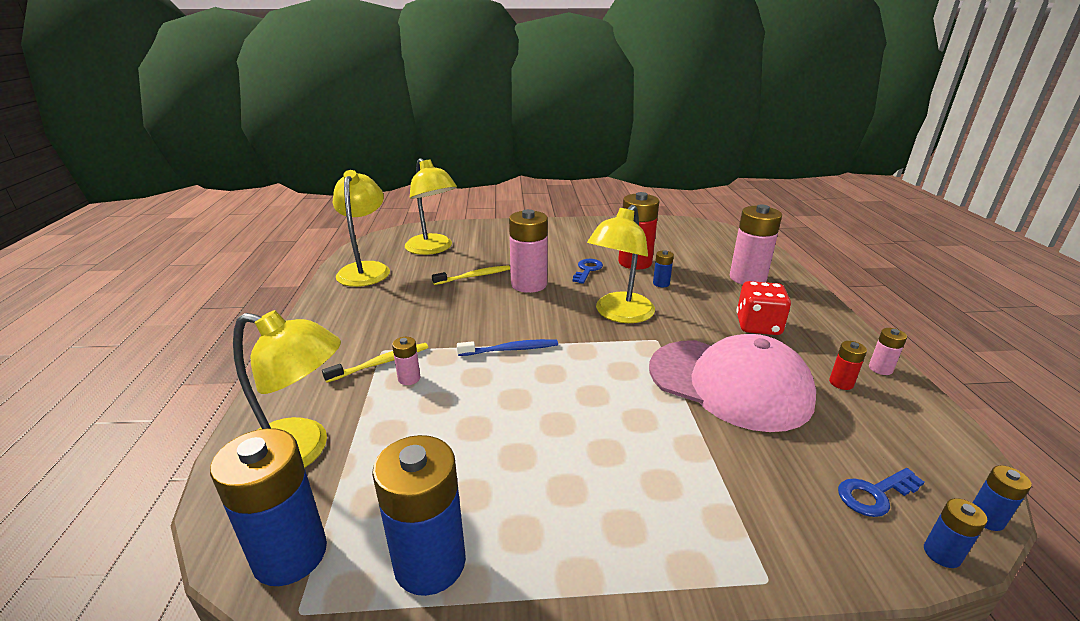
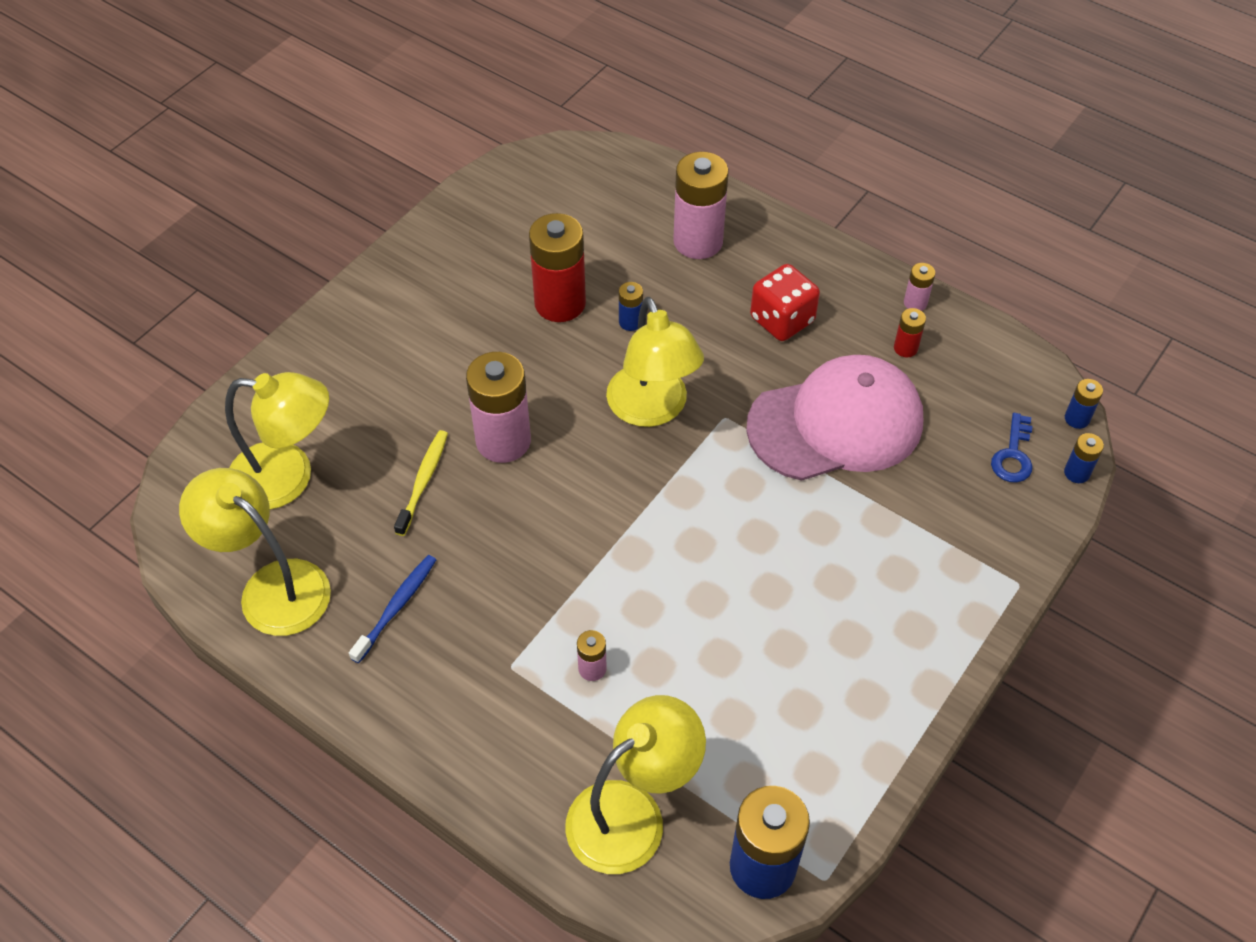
camera: 50 degrees left, 25 degrees up
yellow toothbrush [322,343,428,383] -> none
blue battery [372,435,466,596] -> none
blue toothbrush [457,339,558,356] -> blue toothbrush moved to [349,555,436,663]
blue key [572,259,603,284] -> none

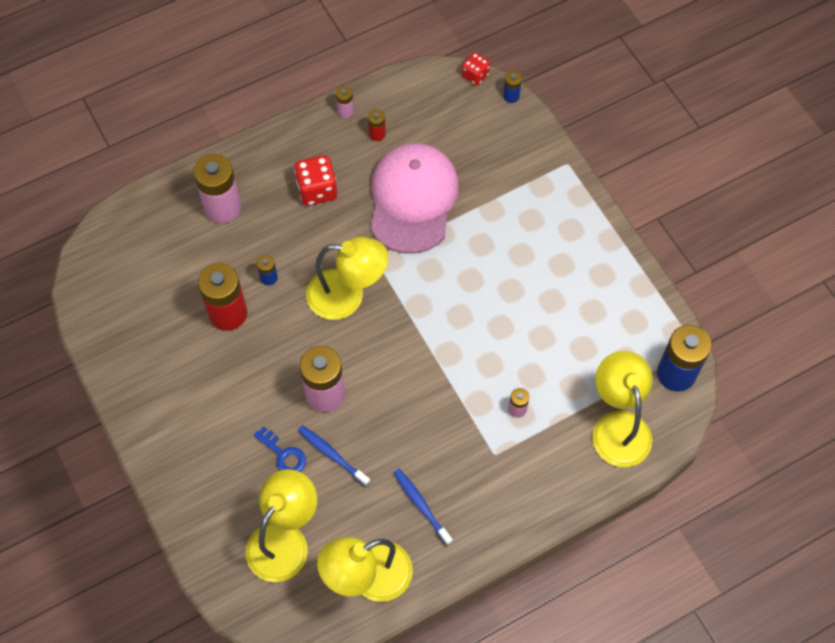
camera: 65 degrees left, 10 degrees up
yellow toothbrush [394,430,448,536] -> blue toothbrush [298,425,370,487]
blue key [991,413,1033,483] -> blue key moved to [254,426,306,472]
blue battery [1065,379,1103,429] -> red dice [462,52,490,85]

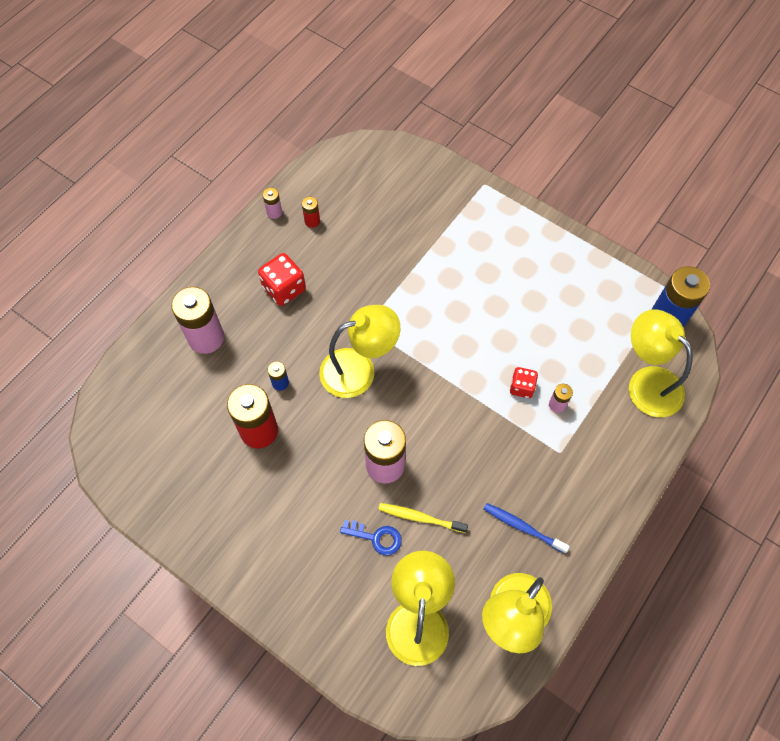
camera: 25 degrees left, 0 degrees up
blue toothbrush [298,425,370,487] -> yellow toothbrush [378,503,468,533]
pink cap [370,143,459,254] -> none
red dice [462,52,490,85] -> red dice moved to [510,367,538,398]
blue battery [503,71,522,103] -> none

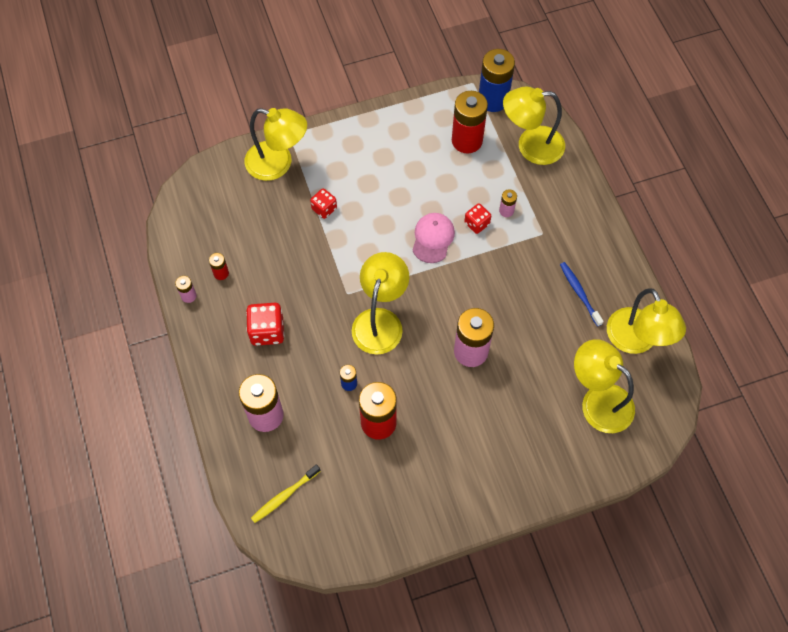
camera: 55 degrees left, 0 degrees up
blue key [340,520,402,556] -> none
yellow toothbrush [378,503,468,533] -> yellow toothbrush moved to [251,464,320,523]
blue toothbrush [484,503,570,554] -> blue toothbrush turned 90 degrees clockwise [560,262,604,327]
none -> yellow lamp [245,108,307,181]
none -> red dice [310,188,337,219]
none -> pink cap [412,213,455,263]
none -> red battery [452,91,488,154]

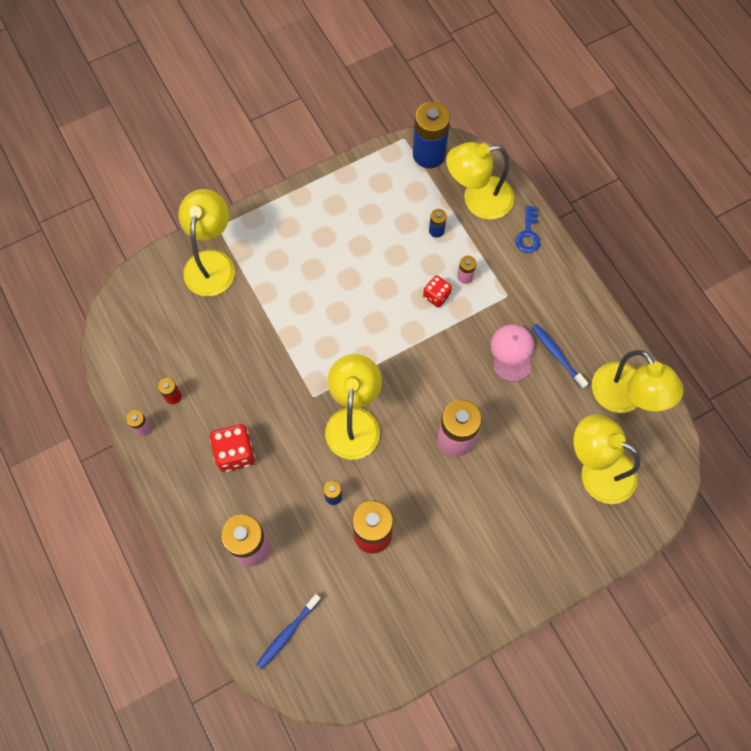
camera: 10 degrees left, 5 degrees up
yellow lamp [245,108,307,181] -> yellow lamp turned 90 degrees counterclockwise [179,189,235,296]
yellow toothbrush [251,464,320,523] -> blue toothbrush [256,594,321,669]
red dice [310,188,337,219] -> none
pink cap [412,213,455,263] -> pink cap moved to [490,324,534,382]
red battery [452,91,488,154] -> none
none -> blue battery [429,209,447,238]
none -> blue key [515,206,540,253]

